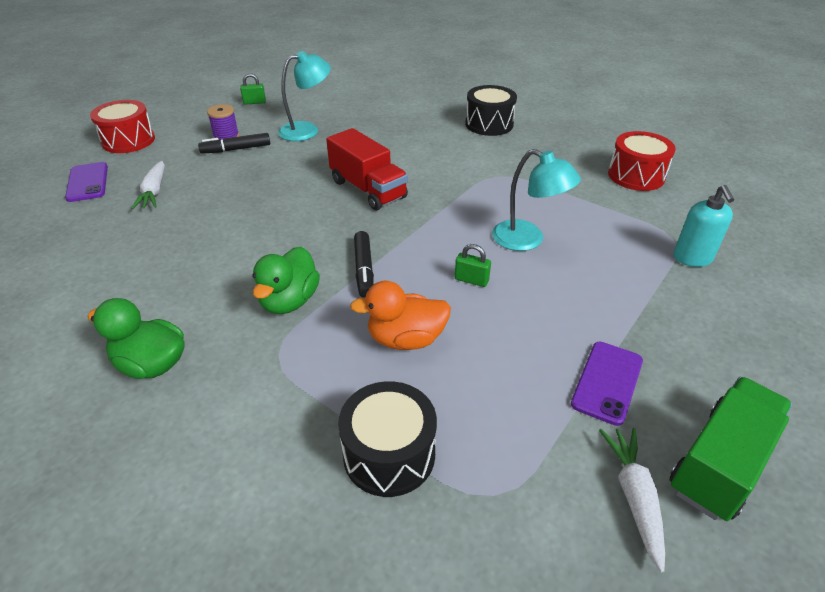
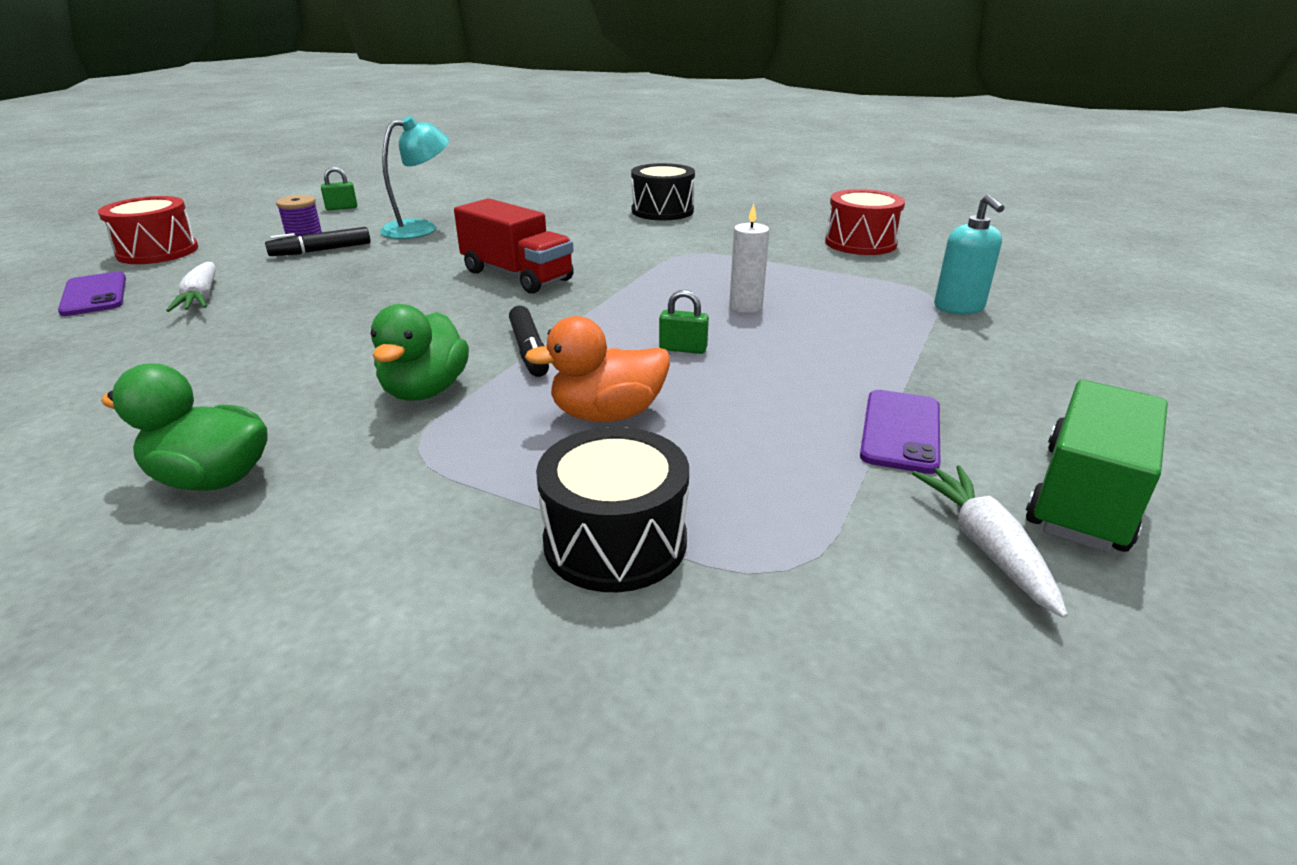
camera: 10 degrees left, 10 degrees down
turquoise lamp [492,149,581,251] -> white candle [729,204,769,313]

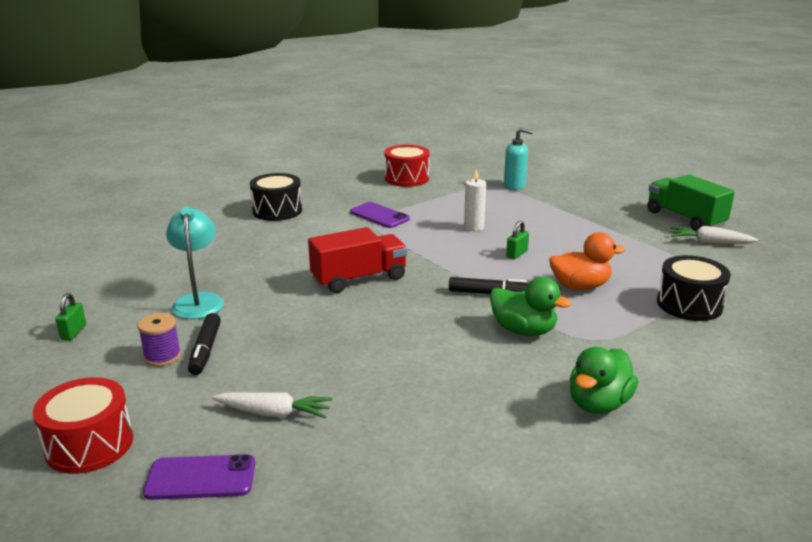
camera: 65 degrees left, 5 degrees down
orange duck [525,316,670,422] -> orange duck turned 105 degrees counterclockwise [549,232,625,290]
purple phone [860,390,940,474] -> purple phone moved to [350,202,410,228]

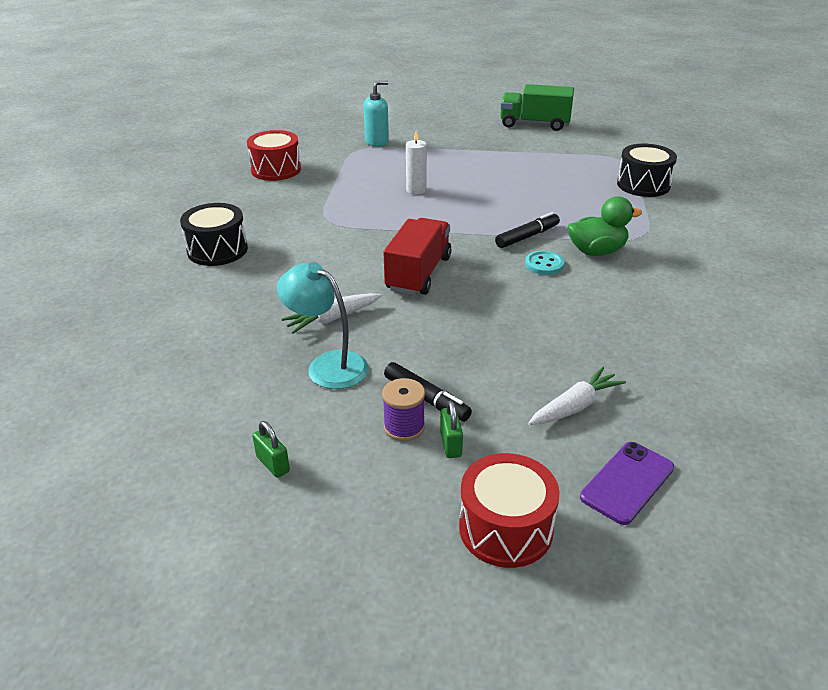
camera: 45 degrees left, 10 degrees up
purple phone [350,202,410,228] -> none
green padlock [506,221,529,259] -> green padlock moved to [440,400,463,458]
orange duck [549,232,625,290] -> none
green duck [570,347,638,414] -> none
white carrot [670,226,759,244] -> white carrot moved to [282,293,382,334]
none -> turquoise button [525,251,564,275]

